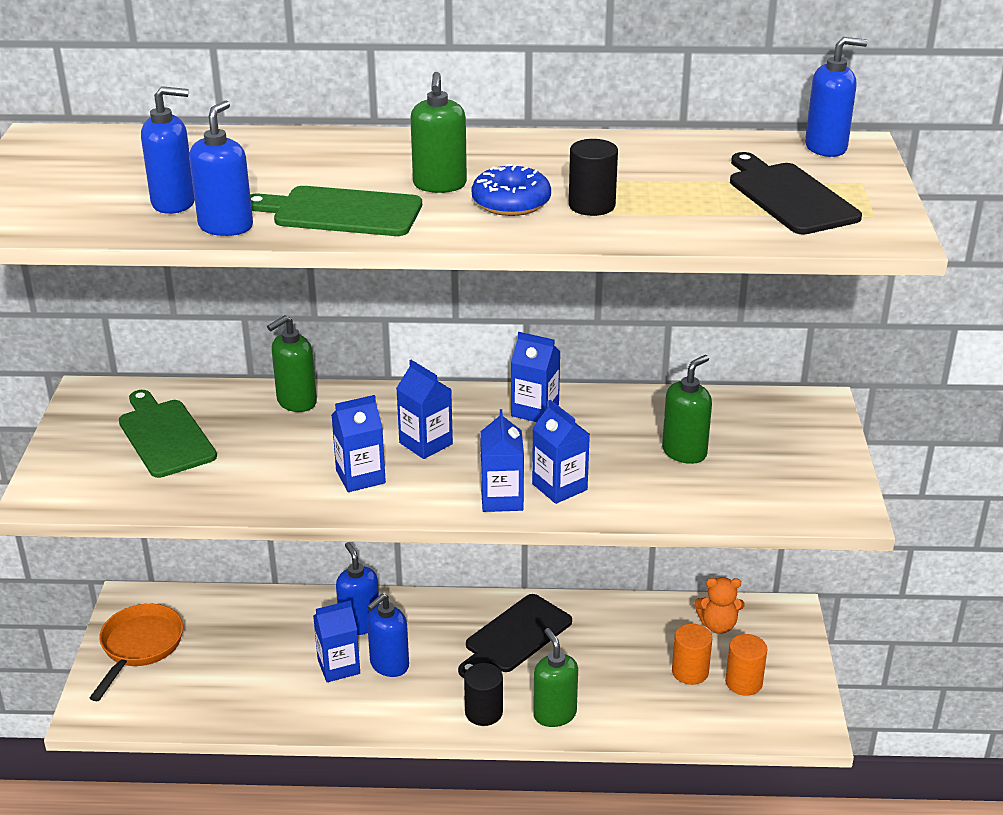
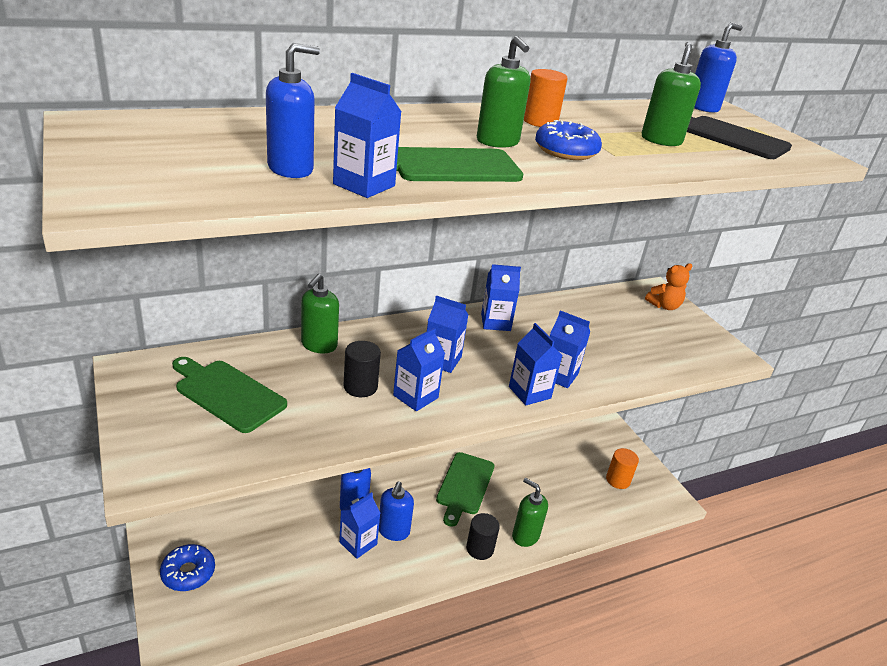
camera: 30 degrees left, 0 degrees up
orange pan [90,604,183,701] -> blue donut [160,544,215,591]
blue soap dispenser [189,101,253,236] -> blue carton [333,73,402,198]
black cutting board [458,594,572,678] -> green cutting board [436,452,494,527]
black cylinder [569,139,618,216] -> black cylinder moved to [344,341,381,397]
green soap dispenser [662,355,712,464] -> green soap dispenser moved to [641,42,701,146]
orange cylinder [672,624,712,685] -> orange cylinder moved to [524,69,568,127]
orange teddy bear [694,577,745,634] -> orange teddy bear moved to [645,263,692,310]

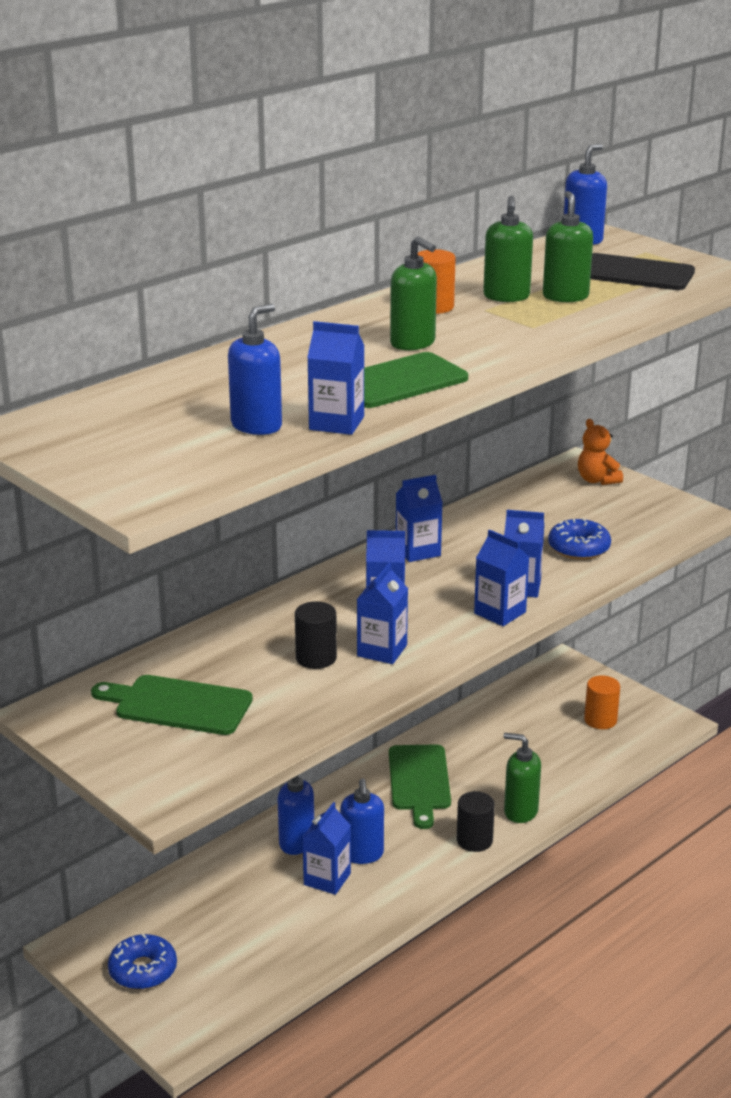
camera: 15 degrees left, 5 degrees down
green soap dispenser [301,274,339,354] -> green soap dispenser moved to [483,196,533,302]
blue donut [535,120,602,160] -> blue donut moved to [548,518,611,560]
orange teddy bear [645,263,692,310] -> orange teddy bear turned 105 degrees clockwise [578,419,623,485]

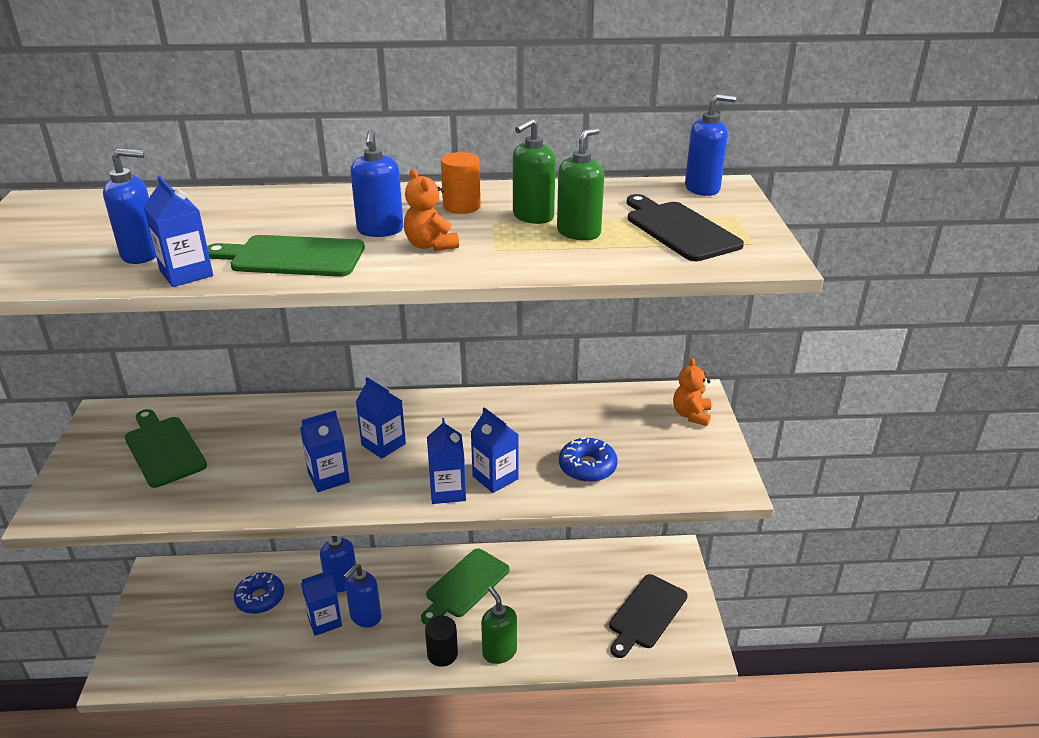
camera: 40 degrees right, 5 degrees up
blue donut [108,934,177,989] -> blue donut moved to [234,573,284,614]
black cylinder [295,601,337,669] -> none
green soap dispenser [390,236,437,350] -> blue soap dispenser [350,130,404,237]
blue carton [396,475,443,562] -> none
orange cylinder [584,675,620,729] -> black cutting board [609,574,688,658]
none -> orange teddy bear [404,169,459,251]

